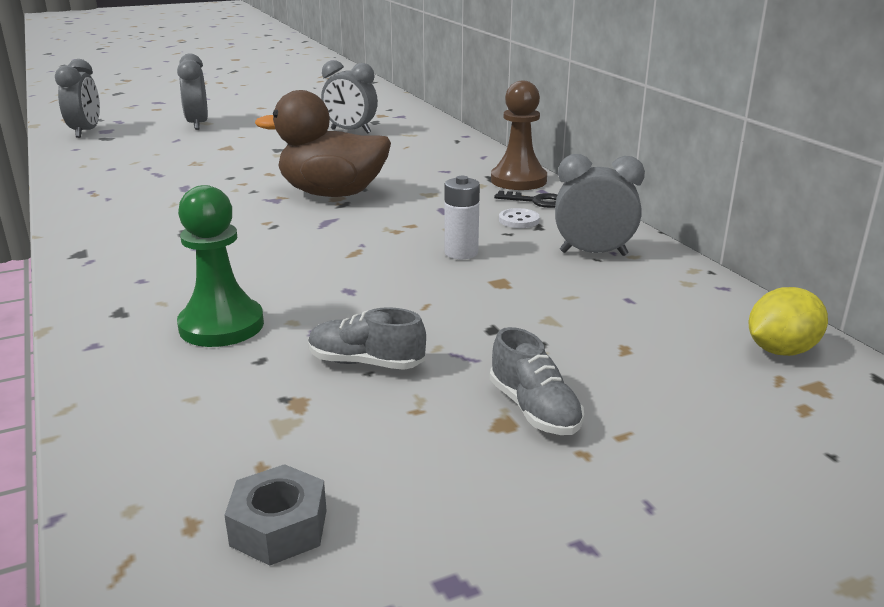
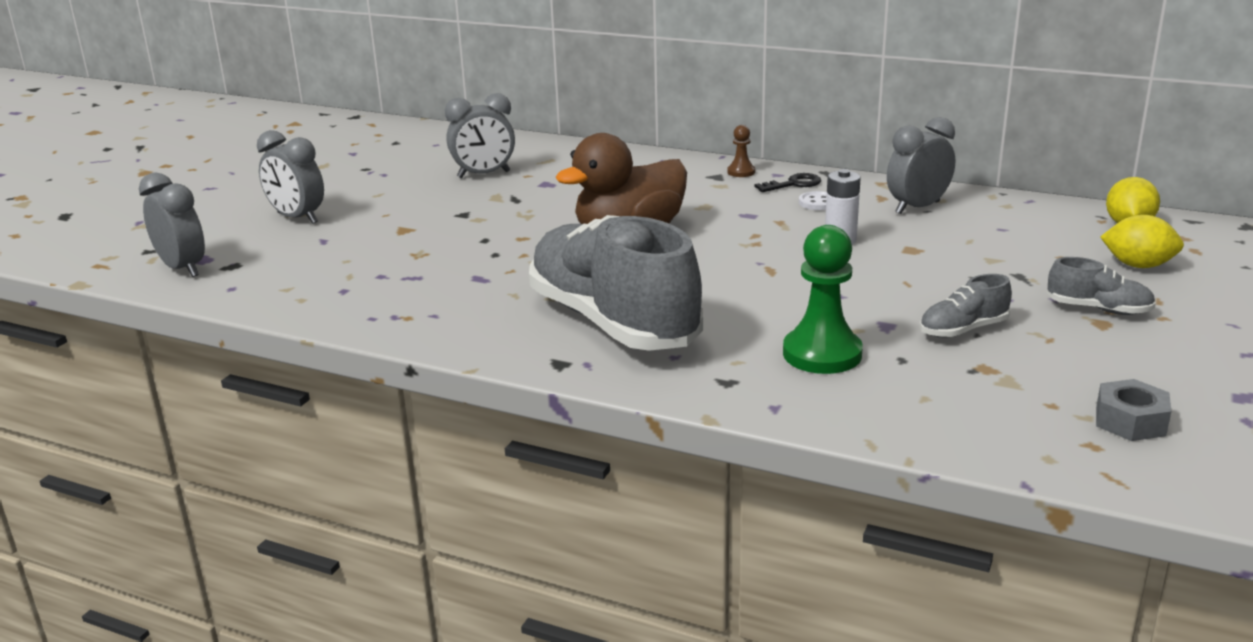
camera: 40 degrees left, 0 degrees up
brown pawn [491,81,547,190] -> brown pawn [727,125,755,177], size x0.49
none -> grey shoe [529,215,703,351]
none -> yellow lemon [1100,215,1184,268]

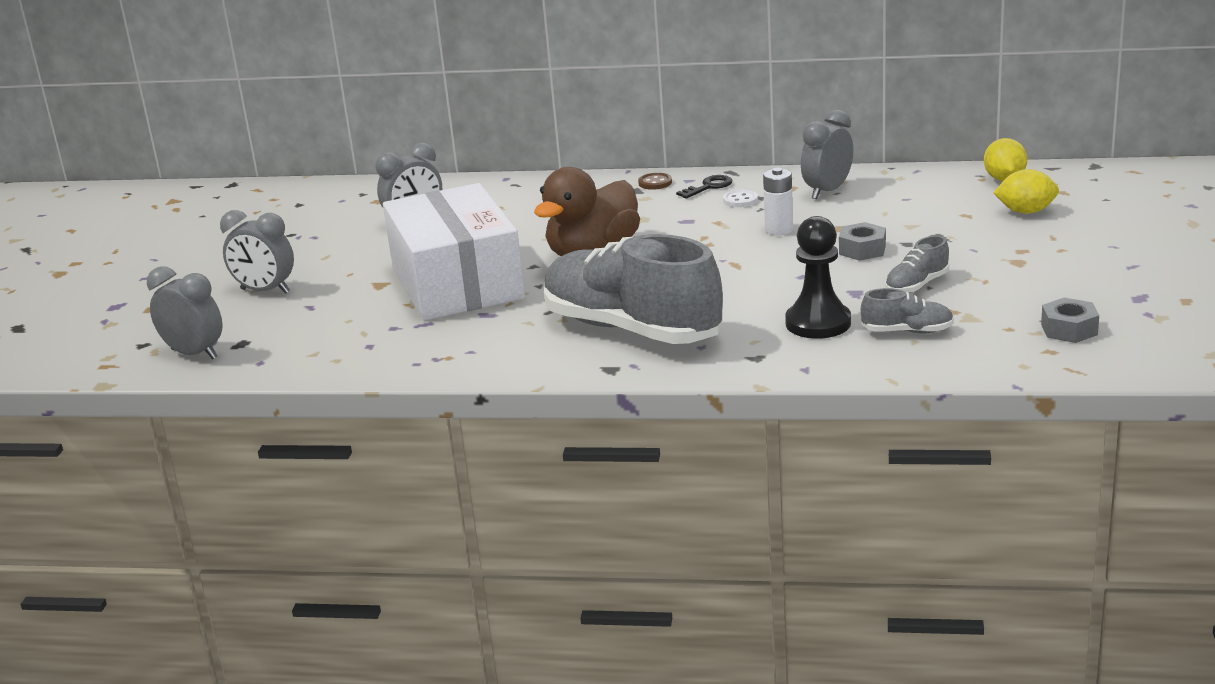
camera: 15 degrees left, 0 degrees up
brown pawn [727,125,755,177] -> brown button [638,173,672,190]
green pawn [783,225,863,374] -> black pawn [785,216,851,339]
grey shoe [1047,257,1156,315] -> grey shoe moved to [861,288,954,334]
none -> white box [383,183,525,321]
none -> grey nut [839,222,886,261]

